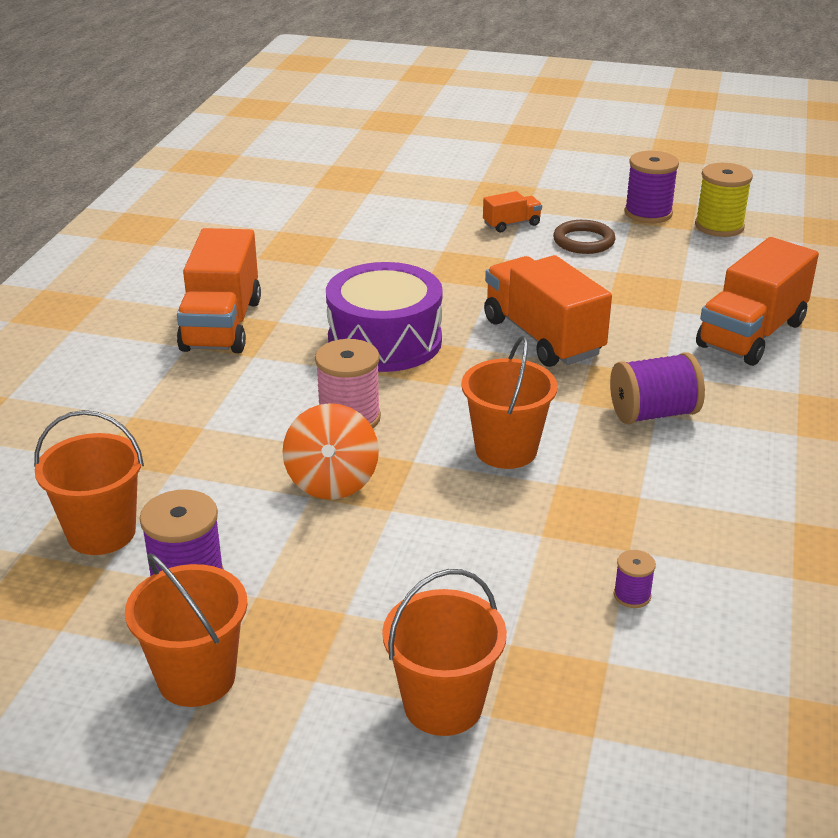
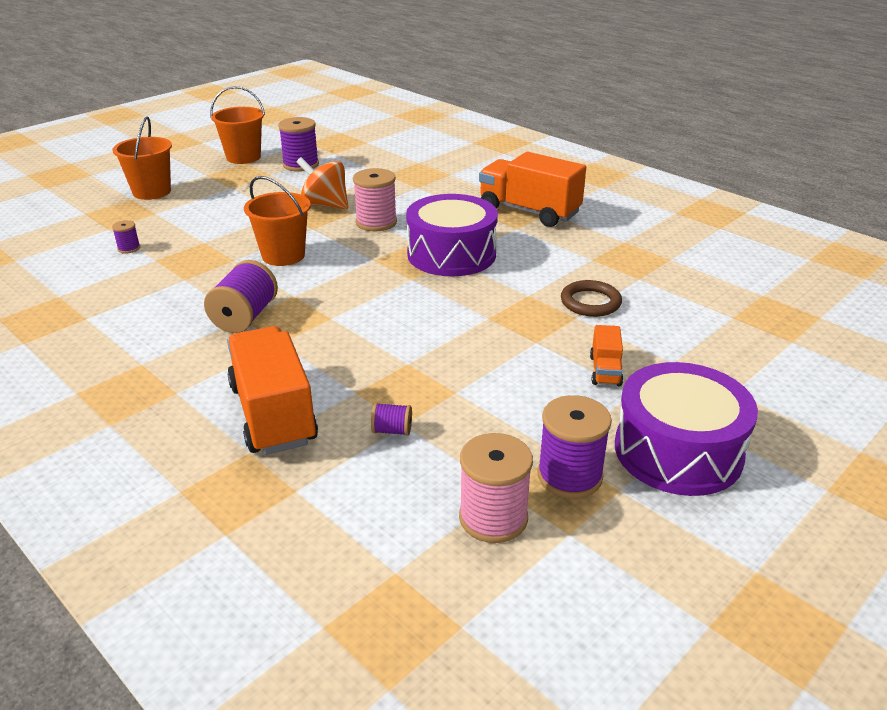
camera: 120 degrees right, 0 degrees up
orange bucket [34,410,144,555] -> none
orange truck [484,255,612,367] -> none
brown ring [553,220,616,254] -> brown ring moved to [561,280,622,317]
yellow spool [695,163,753,237] -> pink spool [459,433,533,543]
none -> purple spool [371,403,412,436]
none -> purple drum [615,362,758,496]

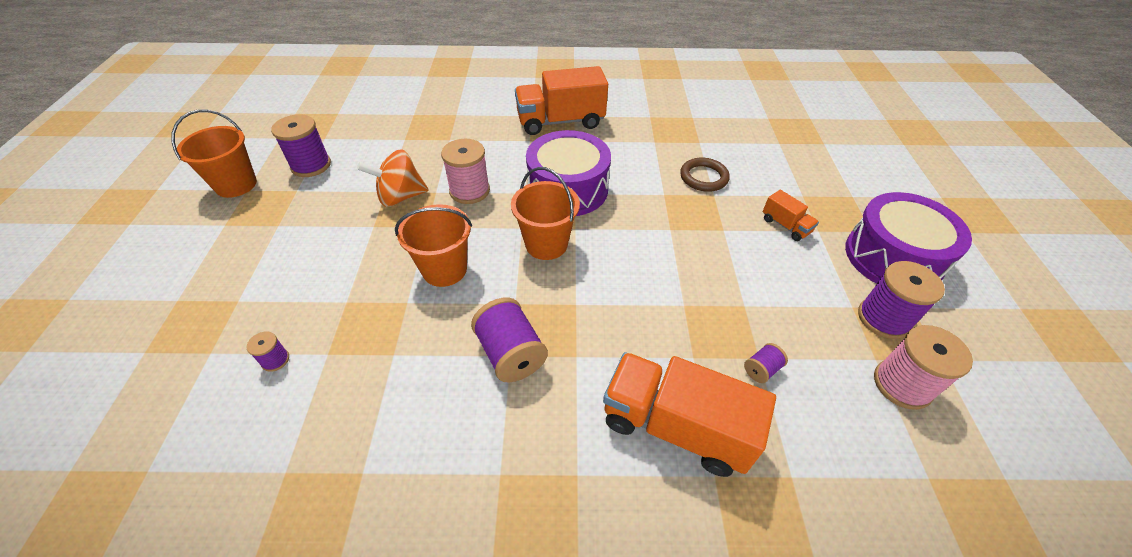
camera: 45 degrees left, 15 degrees up
orange bucket [112,116,172,200] -> orange bucket moved to [511,167,580,260]

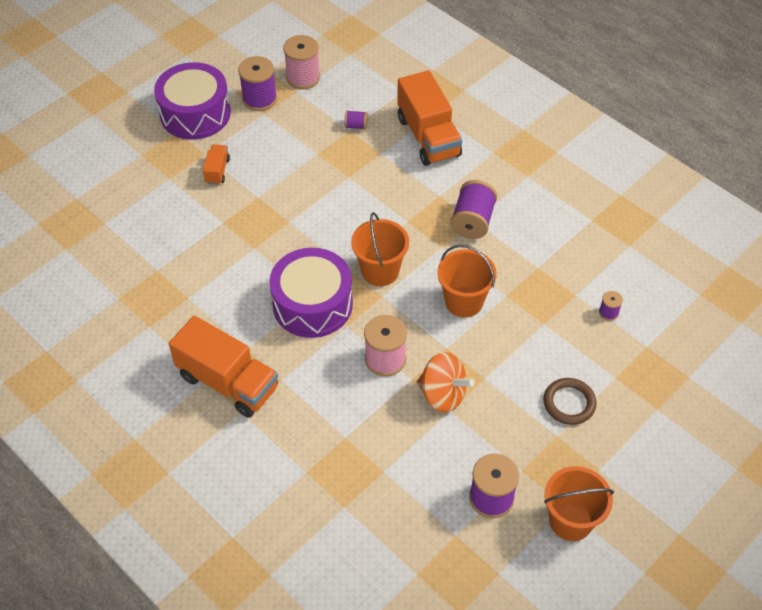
camera: 135 degrees left, 5 degrees up
brown ring [680,158,730,192] -> brown ring moved to [543,378,596,425]

